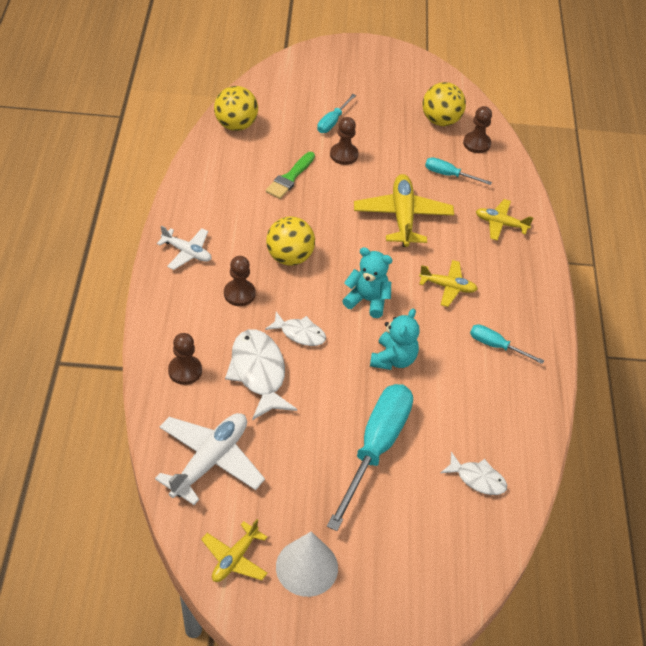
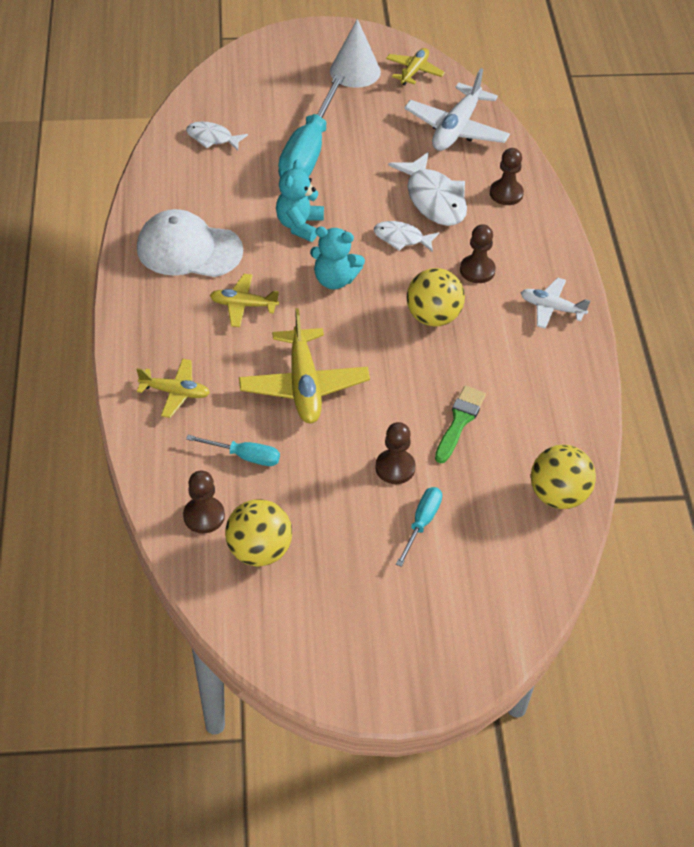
camera: 175 degrees right, 0 degrees up
turquoise screwdriver [470,324,544,364] -> white cap [137,209,243,277]

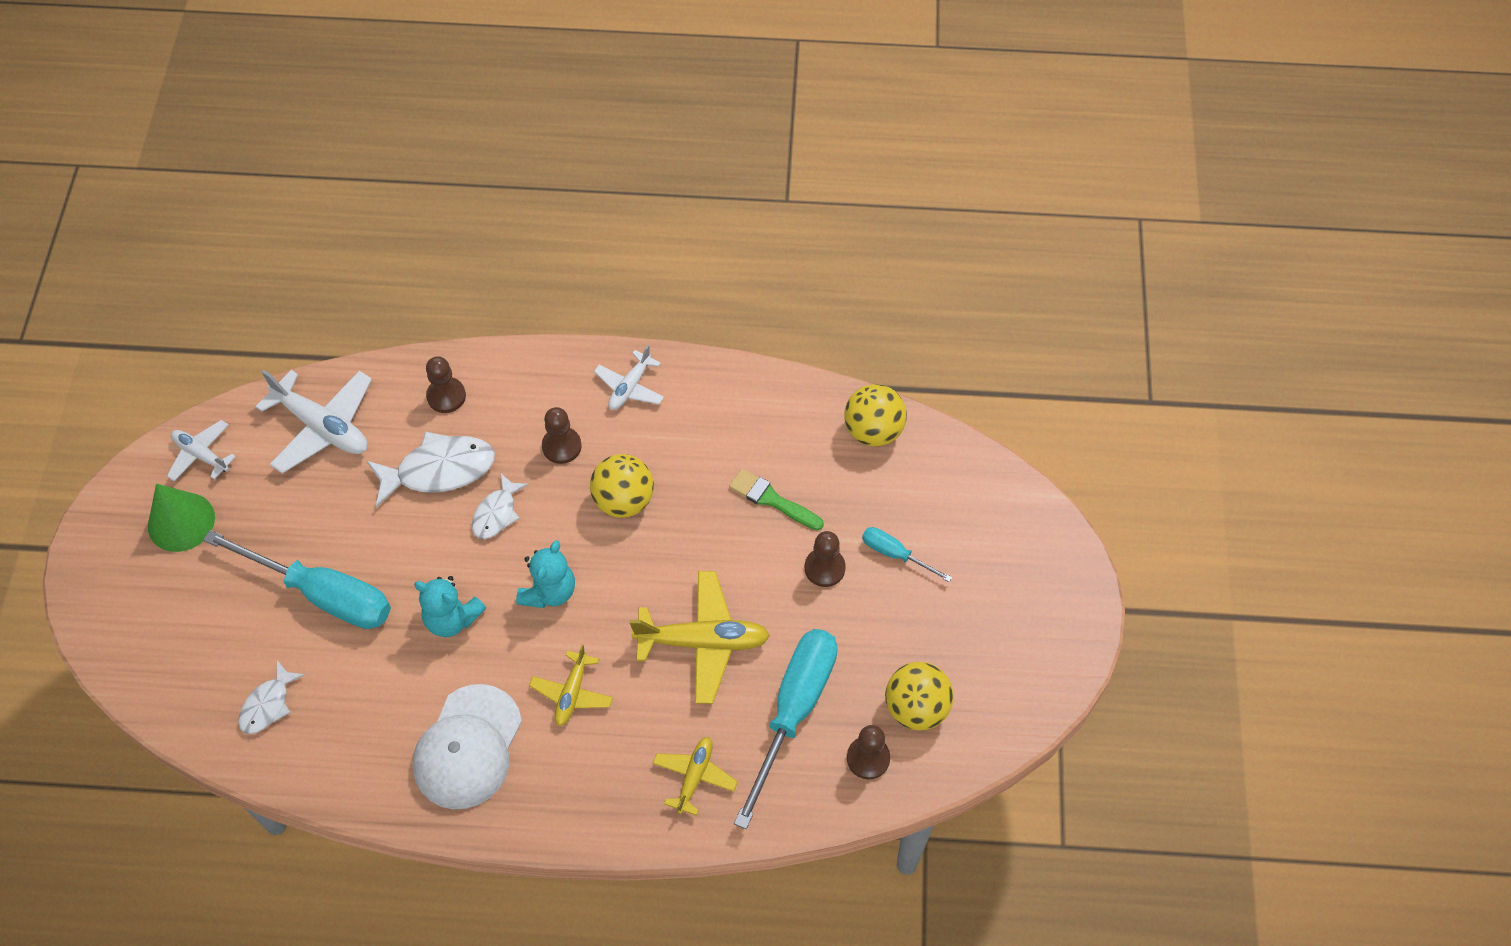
camera: 80 degrees left, 10 degrees up
turquoise screwdriver [186,435,280,466] -> turquoise screwdriver [734,629,838,829], size x2.09
white cone [330,19,381,88] -> green cone [148,484,215,552]
yellow plane [386,48,445,85] -> white plane [167,420,236,481]

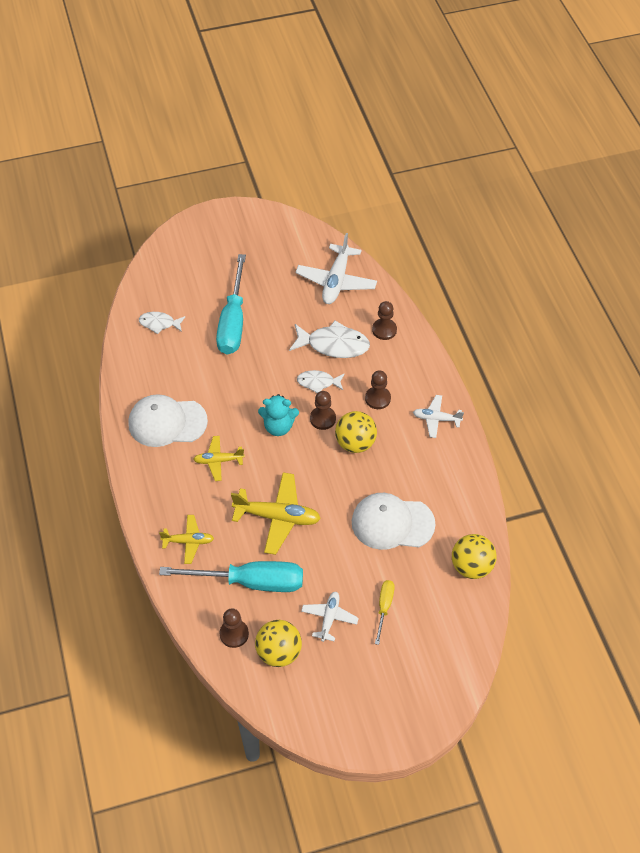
camera: 70 degrees right, 5 degrees down
green cone [148,484,215,552] -> none
white plane [167,420,236,481] -> white plane moved to [301,592,359,642]
white fish [367,432,495,507] -> white fish turned 45 degrees counterclockwise [289,321,370,358]
turquoise teddy bear [414,576,486,637] -> none
yellow plane [630,571,770,704] -> yellow plane turned 60 degrees counterclockwise [231,472,321,555]
green brush [729,469,824,531] -> white cap [352,493,436,550]
brown pawn [805,531,846,587] -> brown pawn moved to [310,391,336,430]
turquoise screwdriver [862,527,952,582] -> yellow screwdriver [375,580,395,645]

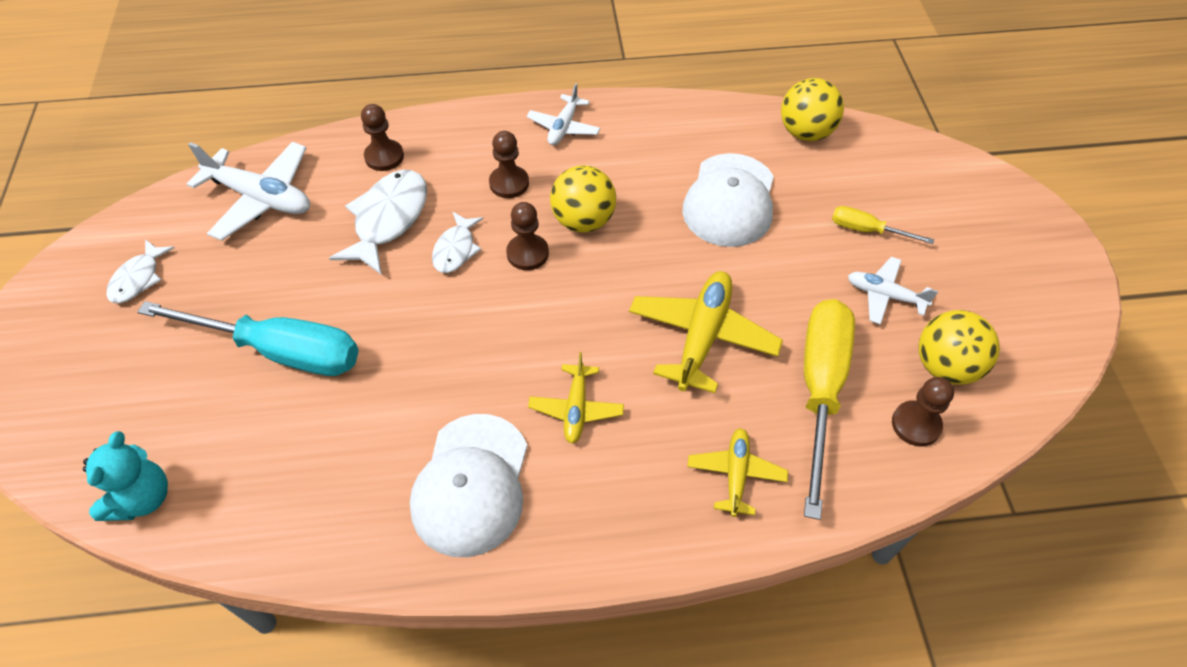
camera: 80 degrees left, 0 degrees up
white fish [139,312,185,334] -> white fish moved to [107,239,174,303]
turquoise screwdriver [159,561,303,592] -> yellow screwdriver [804,299,855,520]
turquoise teddy bear [258,394,299,436] -> turquoise teddy bear moved to [83,431,168,521]

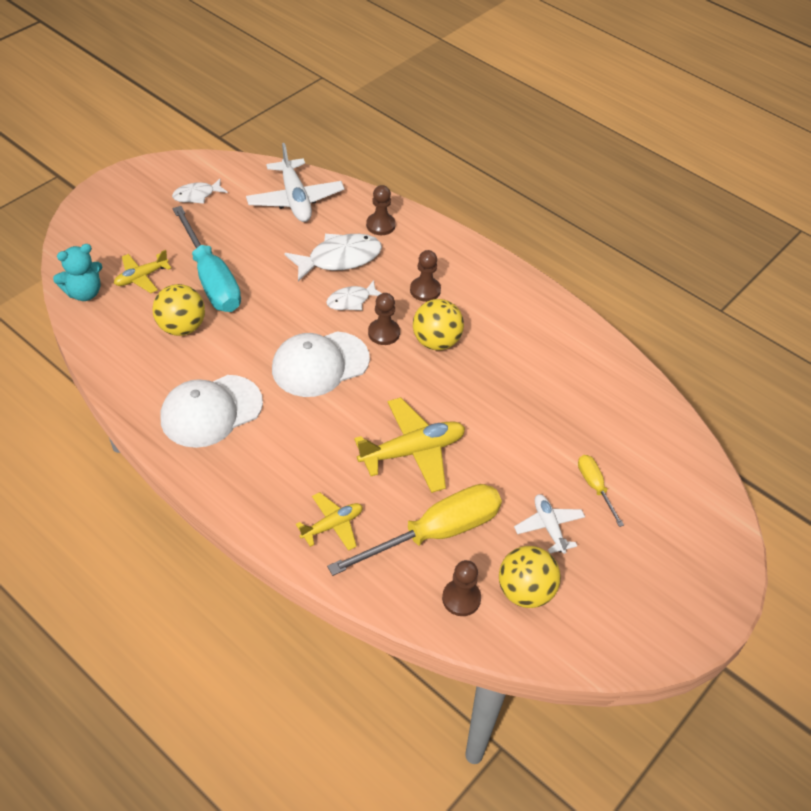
camera: 45 degrees right, 5 degrees down
white plane [527,83,600,145] -> none
yellow plane [528,352,624,444] -> yellow plane moved to [114,250,171,293]
white cap [682,153,774,247] -> white cap moved to [272,331,370,397]
yellow ball [781,78,844,141] -> yellow ball moved to [152,284,205,336]

